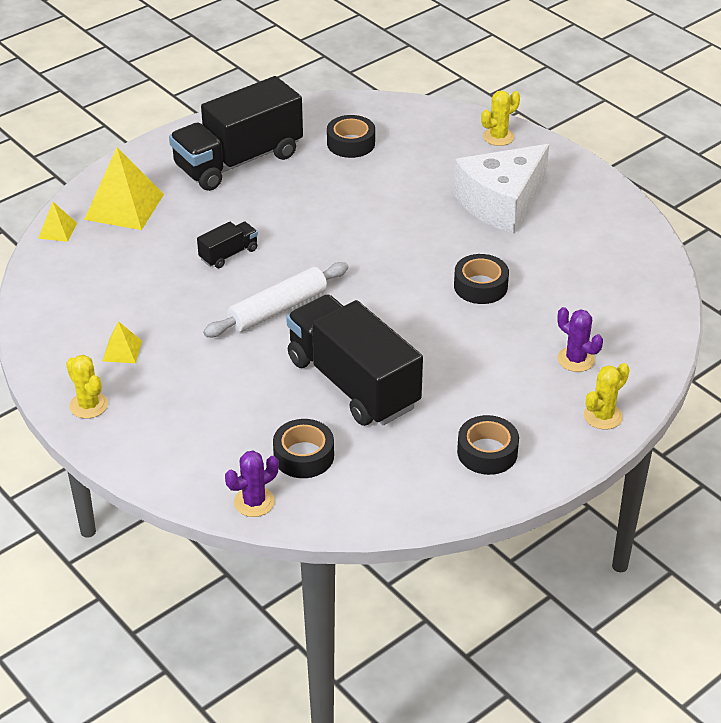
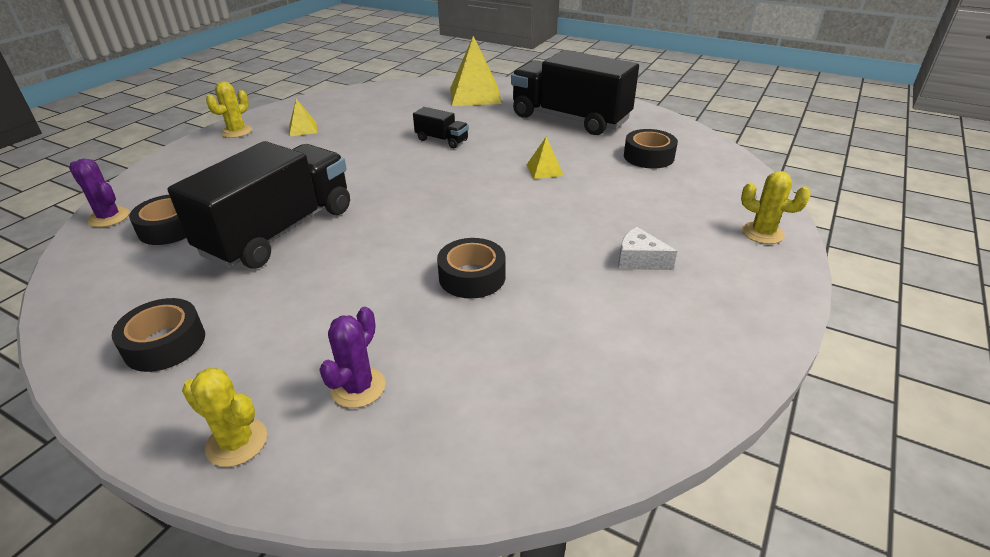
camera: 70 degrees right, 5 degrees down
yellow pyramid [38,202,77,242] -> yellow pyramid moved to [527,137,564,179]
white rolling pin [203,262,348,337] -> none
white cheese [454,144,549,234] -> white cheese [618,227,677,270], size x0.42

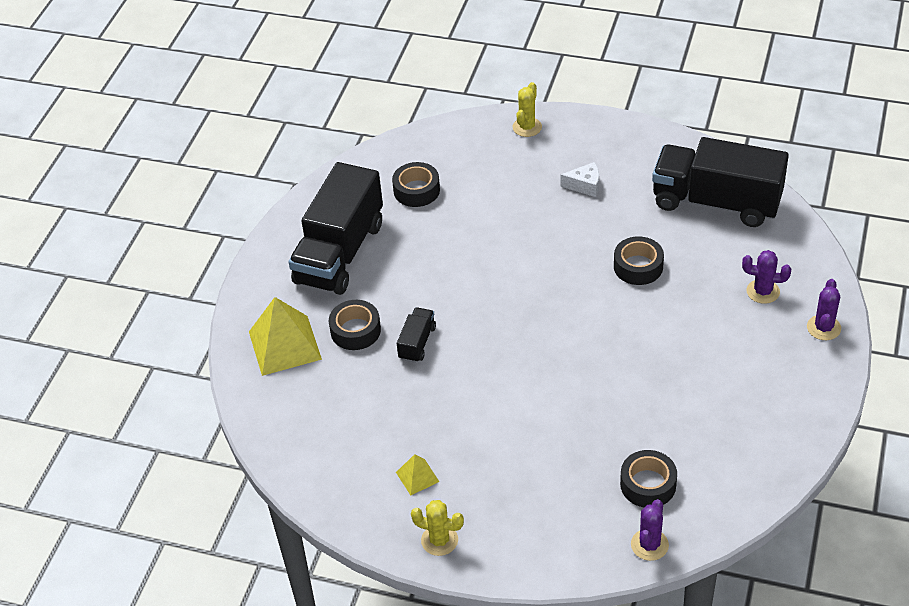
camera: 100 degrees left, 10 degrees up
black tape [112,298,205,372] -> black tape moved to [329,300,381,350]
black truck [168,141,350,268] -> black truck moved to [652,137,789,227]
yellow cactus [182,368,267,467] -> purple cactus [807,279,841,340]
yellow pyramid [527,137,564,179] -> none
white cheese [618,227,677,270] -> white cheese turned 105 degrees counterclockwise [560,162,599,197]

